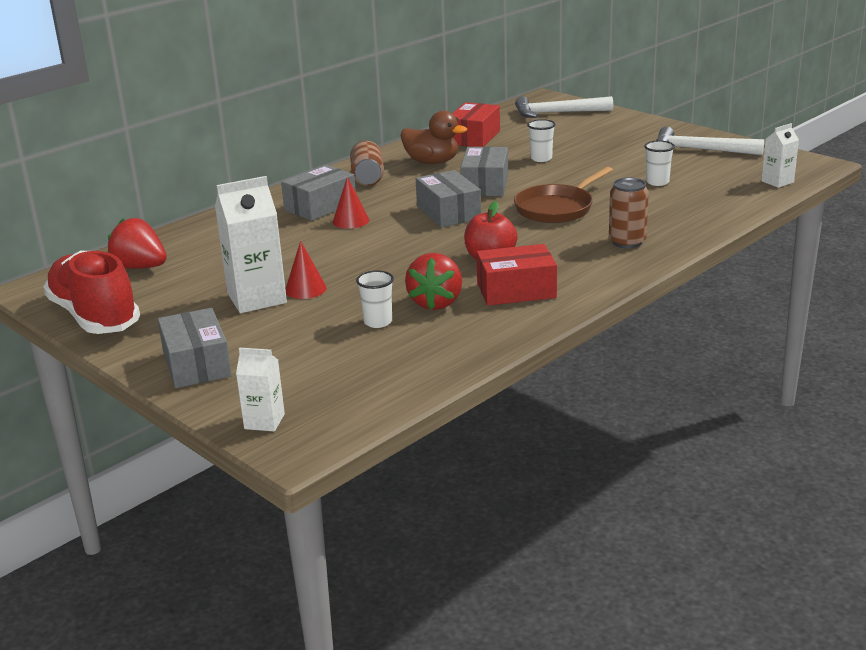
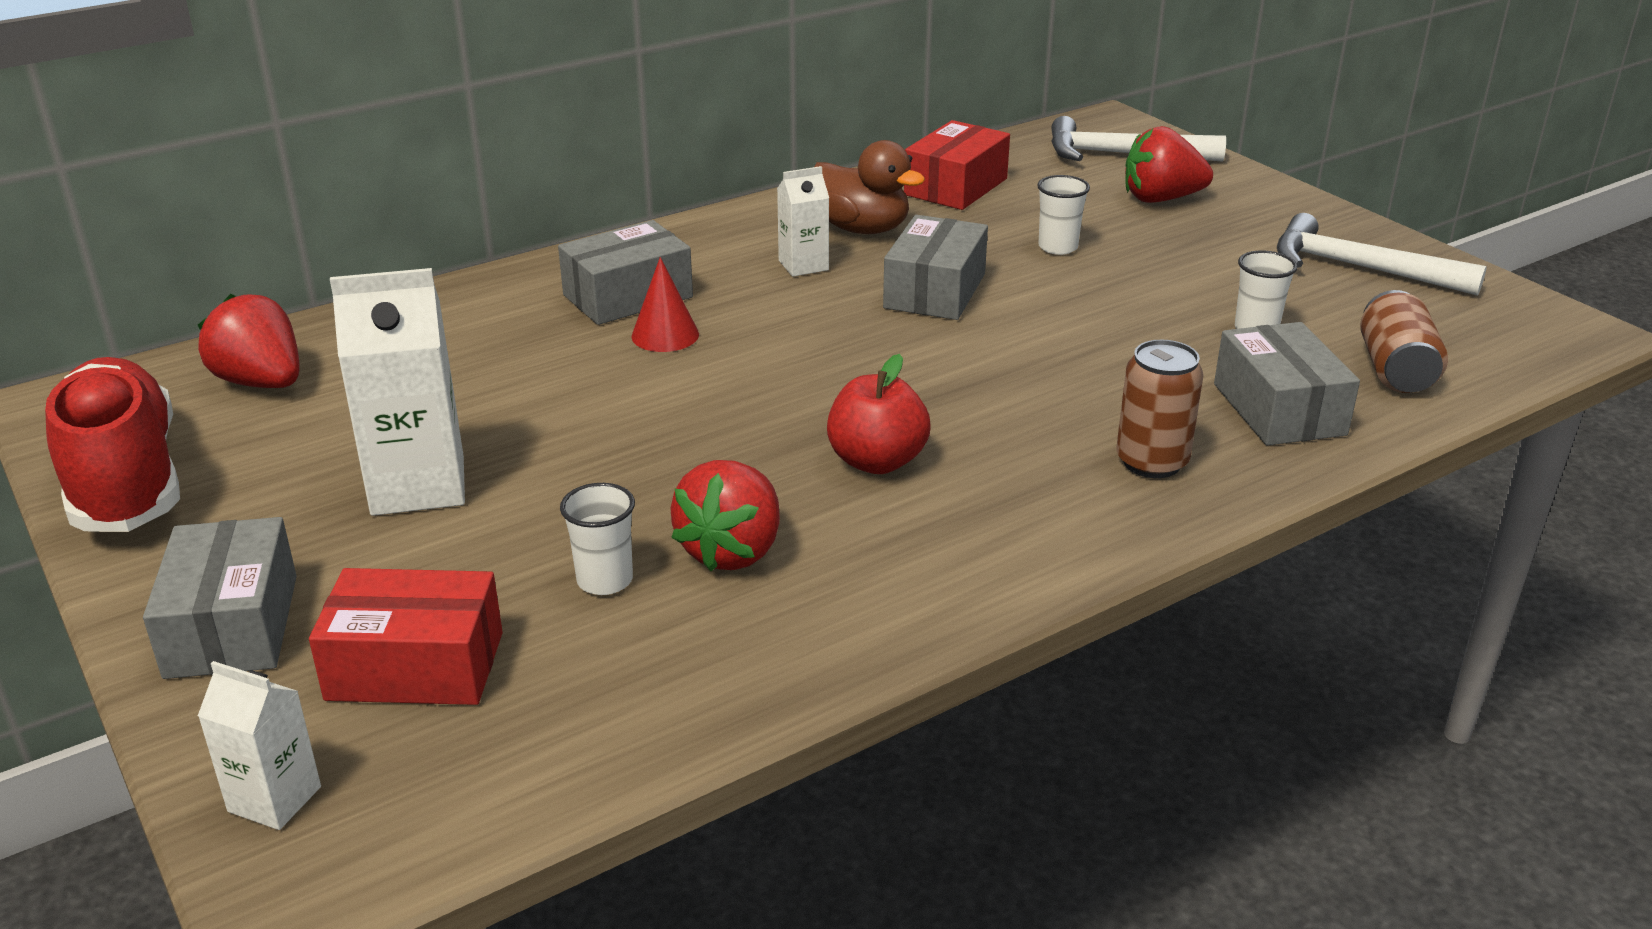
camera: 10 degrees right, 5 degrees up
red cone [286,241,327,299] -> none
brown can [350,141,384,186] -> brown can moved to [1360,290,1448,393]
grey box [416,170,481,228] -> grey box moved to [1214,322,1360,446]
red box [476,244,557,306] -> red box moved to [309,568,503,705]
brown pan [514,167,613,223] -> none
white carton [761,123,799,188] -> white carton moved to [777,166,829,277]
none -> red strawberry [1125,126,1213,203]

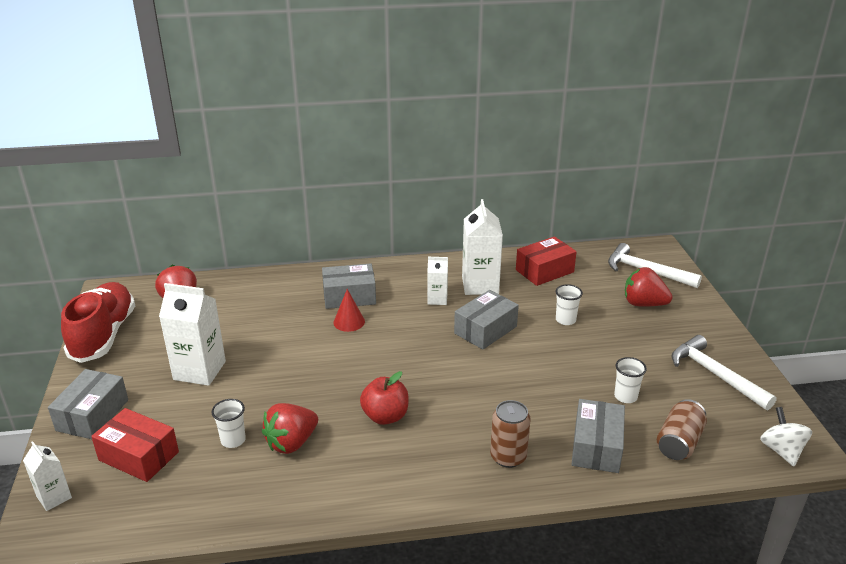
camera: 25 degrees right, 0 degrees up
brown duck [814,140,925,234] -> white carton [462,199,503,295]
none -> white spinning top [760,407,812,466]

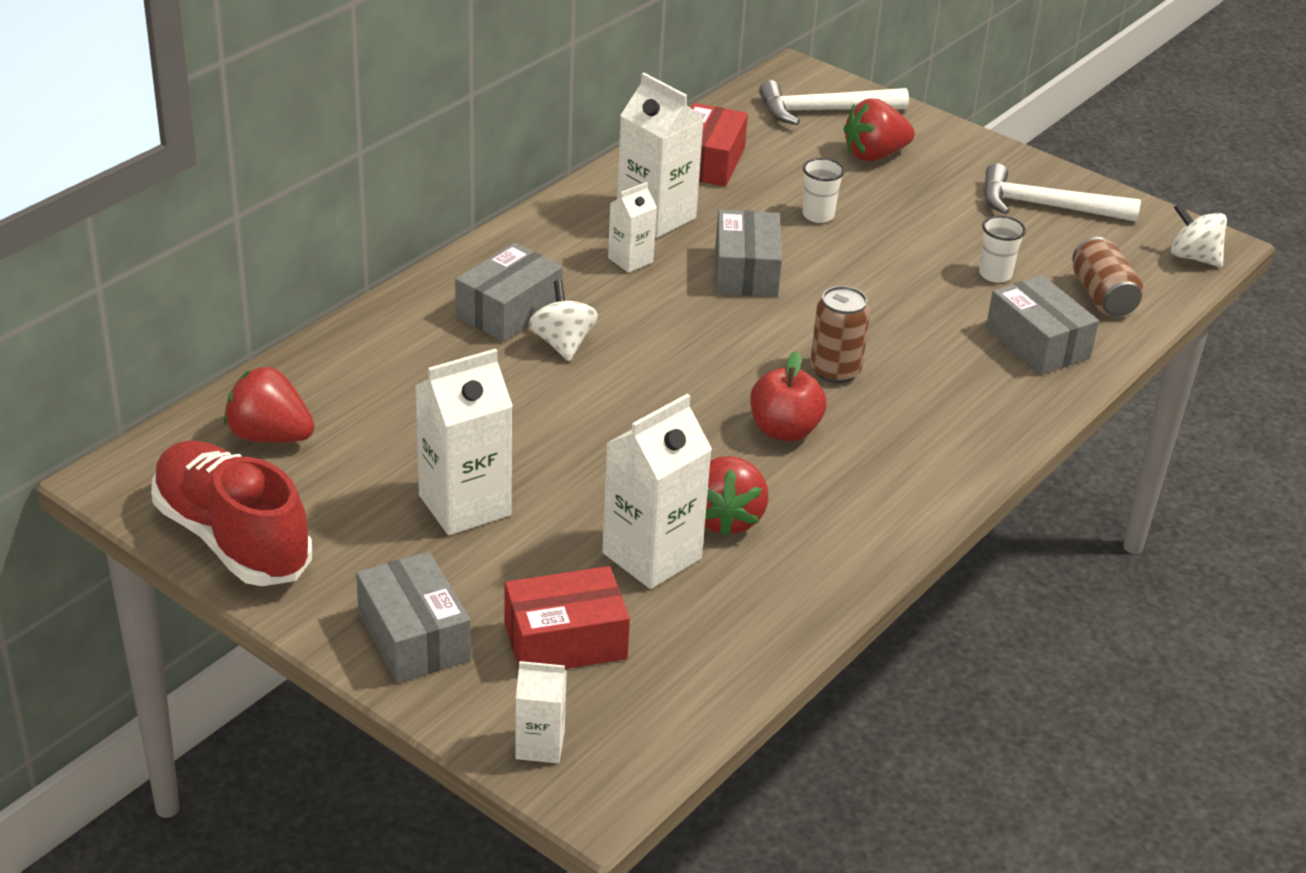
camera: 45 degrees left, 5 degrees up
white cup [211,399,246,448] -> white carton [602,394,712,589]
red cone [333,289,365,332] -> white spinning top [529,280,598,361]
brown can [490,400,530,468] -> brown can moved to [810,286,870,383]

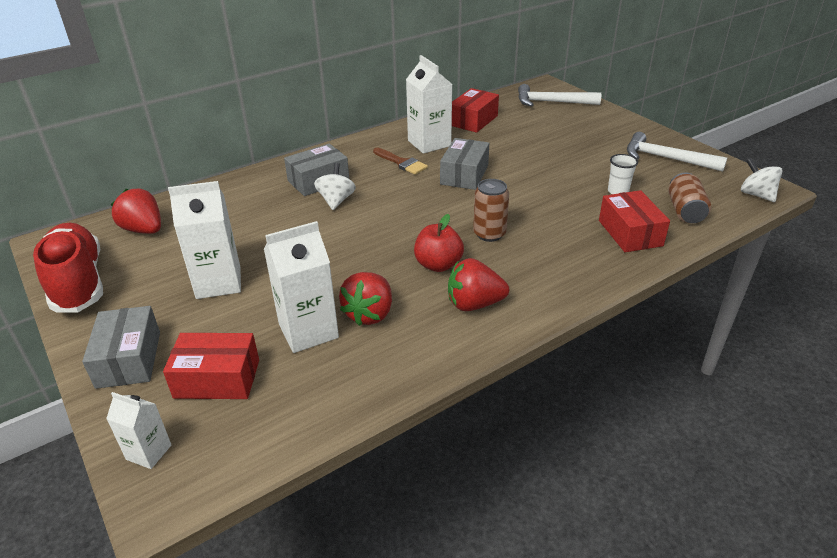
camera: 20 degrees right, 0 degrees up
white carton [608,182,657,273] -> brown brush [373,148,428,175]
white cup [803,158,845,223] -> none
red strawberry [843,98,915,161] -> red strawberry moved to [448,258,509,311]
grey box [986,275,1099,375] -> red box [599,190,670,252]

